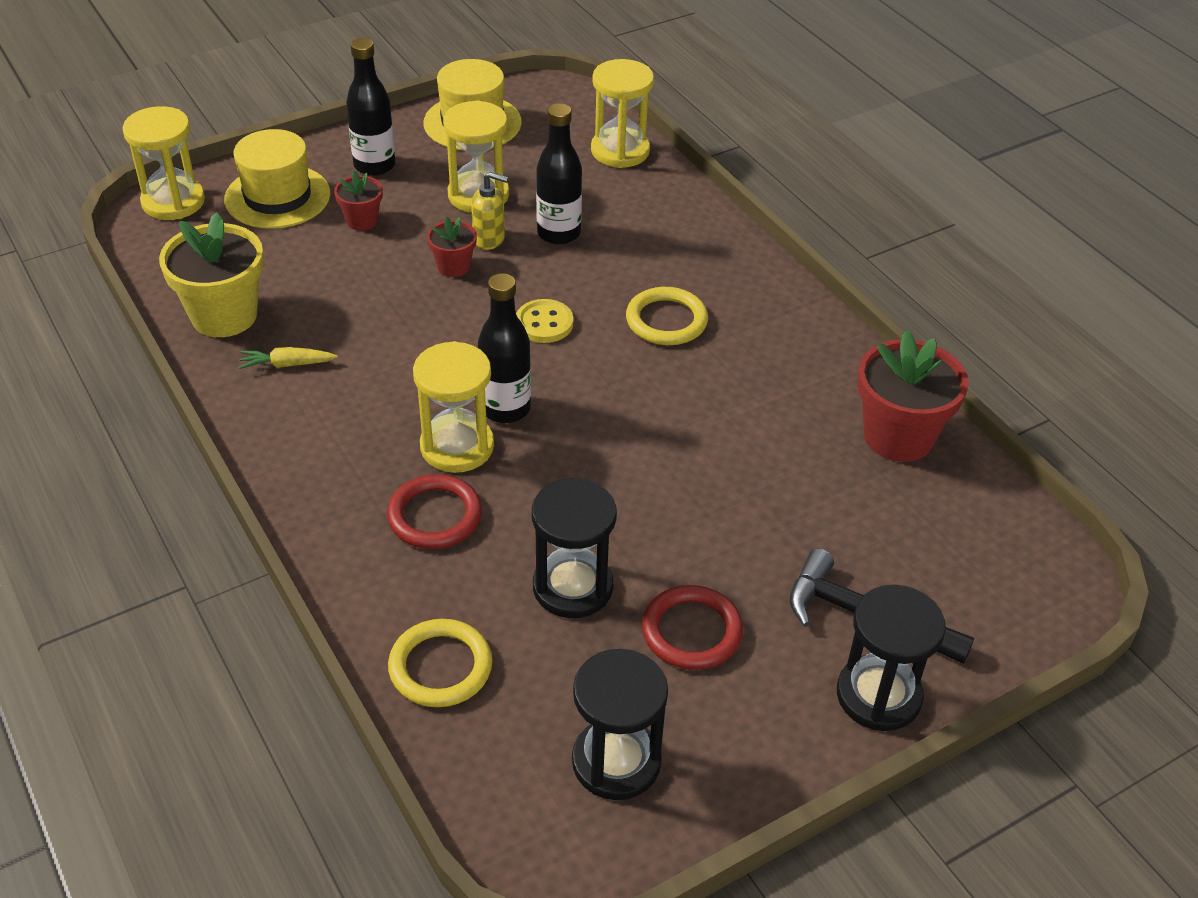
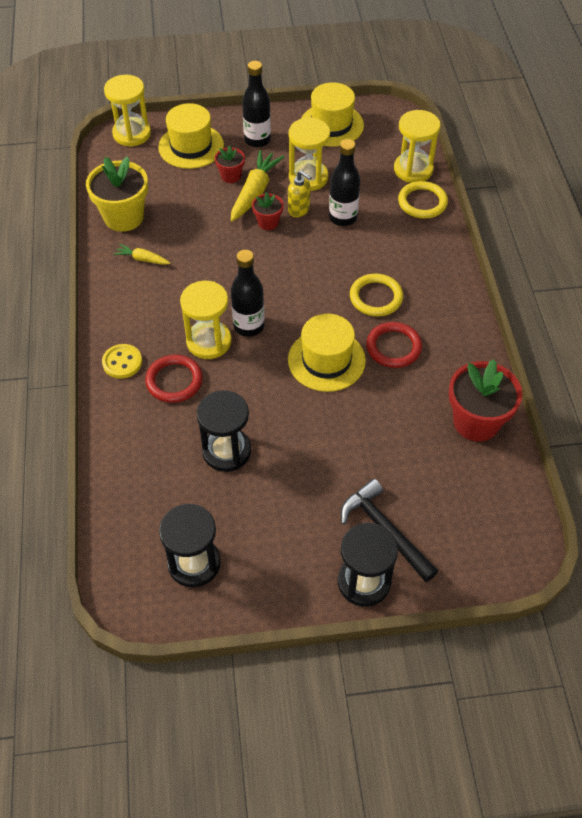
camera: 25 degrees right, 10 degrees up
yellow ring [388,619,492,707] -> yellow ring moved to [398,181,448,219]
yellow button [516,299,573,343] -> yellow button moved to [102,344,142,379]
red ring [642,585,743,670] -> red ring moved to [366,322,422,368]
none -> yellow carrot [231,150,284,221]
none -> yellow hat [288,314,366,392]

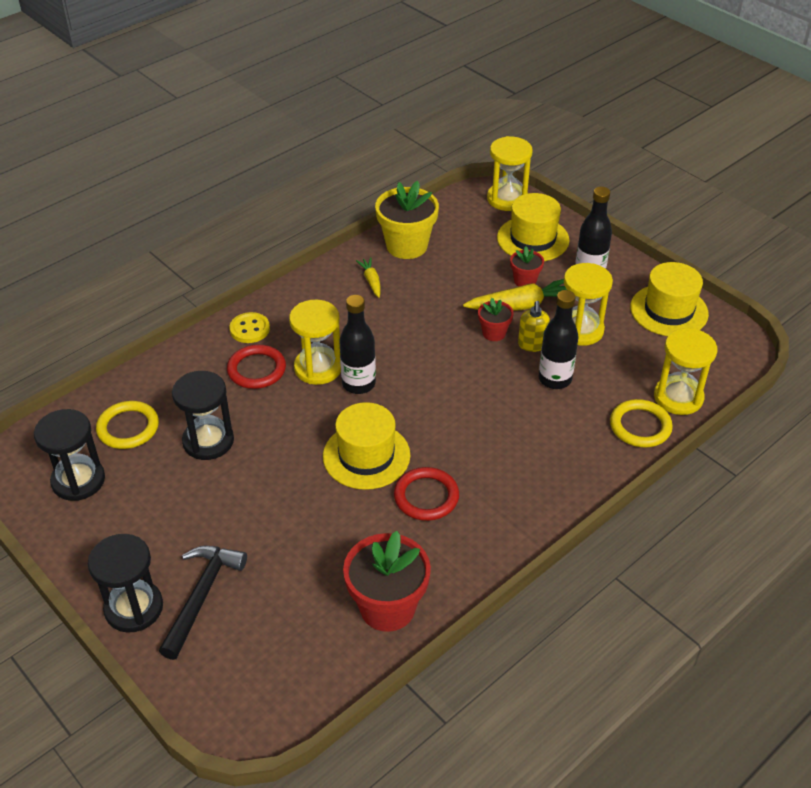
camera: 55 degrees right, 10 degrees down
yellow ring [350,274,403,316] -> yellow ring moved to [96,401,159,449]

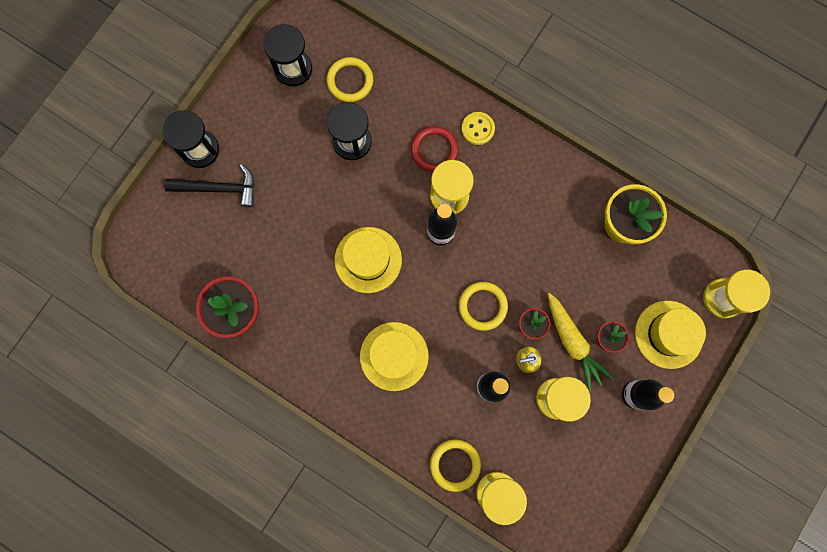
camera: 75 degrees right, 35 degrees up
yellow carrot [356,257,381,298] -> none
red ring [394,467,459,521] -> none
yellow hat [630,262,709,336] -> yellow hat moved to [360,322,429,391]
none -> yellow ring [459,282,508,331]

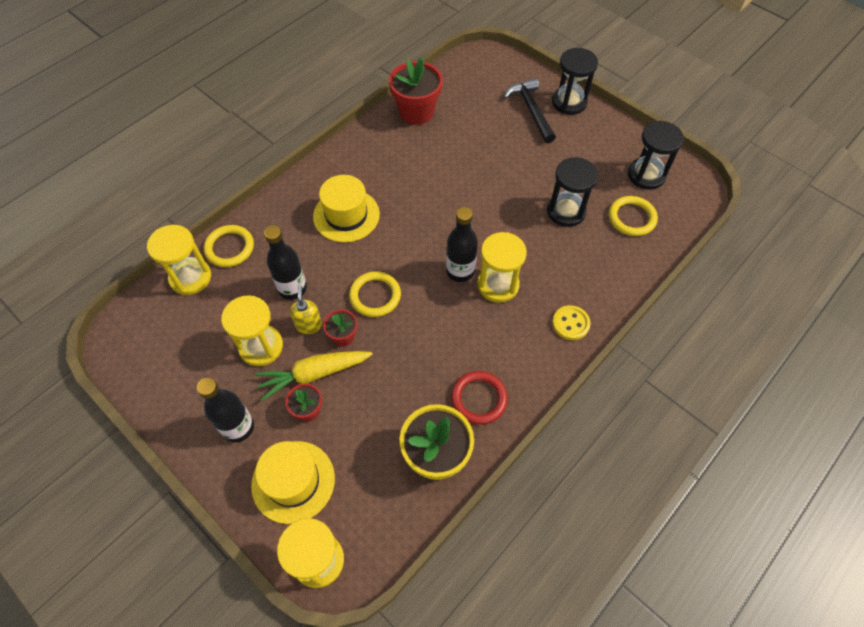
camera: 100 degrees right, 20 degrees down
black hammer [164,164,255,208] -> black hammer turned 150 degrees clockwise [504,78,556,144]
yellow hat [334,227,402,293] -> none
red ring [411,126,458,172] -> red ring moved to [451,371,508,424]

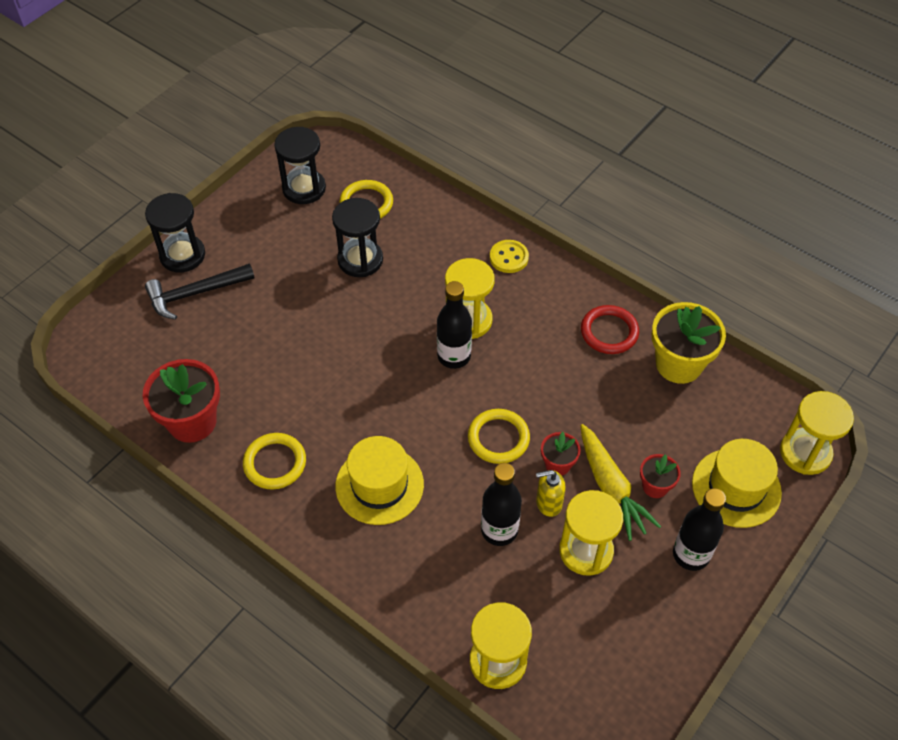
camera: 95 degrees left, 5 degrees down
yellow ring [204,225,254,267] -> yellow ring moved to [243,433,306,489]

